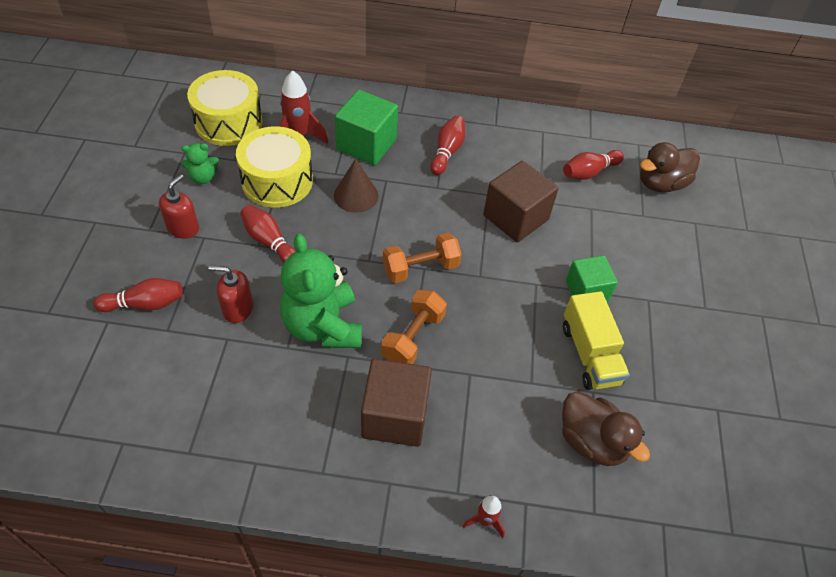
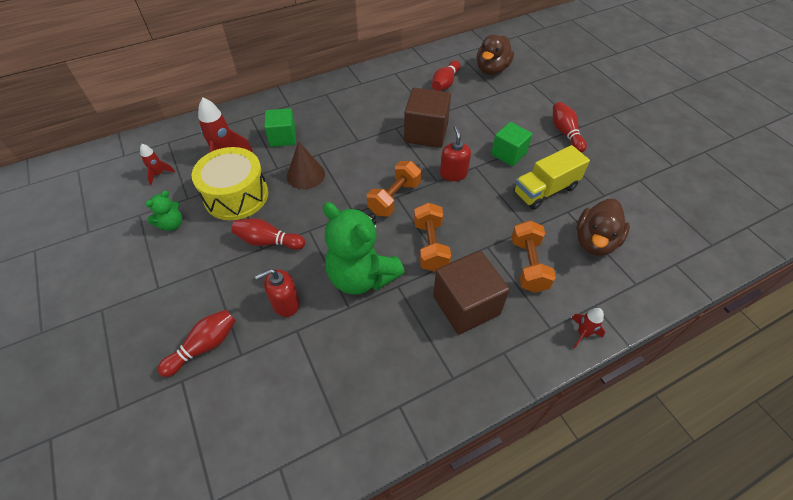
camera: 30 degrees left, 0 degrees up
red soap dispenser [159,174,199,239] -> red soap dispenser moved to [440,126,471,181]
yellow drum [187,70,263,146] -> red rocket [140,144,175,185]
green cube [335,90,398,165] -> green cube [264,108,296,147], size x0.67
red bowling pin [430,116,465,175] -> red bowling pin moved to [553,102,587,153]
brown duck [562,391,650,466] -> brown duck turned 105 degrees clockwise [576,199,630,256]
yellow truck [563,291,630,390] -> yellow truck turned 105 degrees clockwise [513,145,590,210]
none -> orange dumbbell [512,220,556,293]

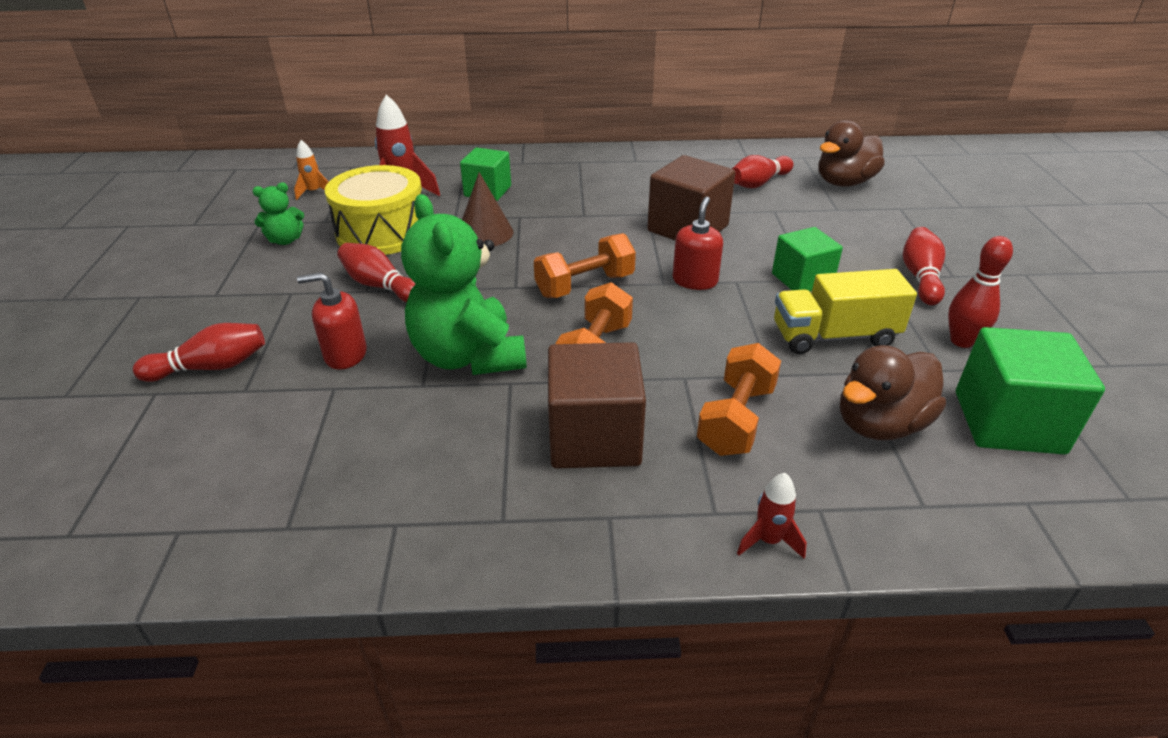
camera: 25 degrees right, 15 degrees down
red rocket [140,144,175,185] -> orange rocket [294,140,329,200]
none -> red bowling pin [948,236,1013,348]
none -> green cube [956,327,1105,454]

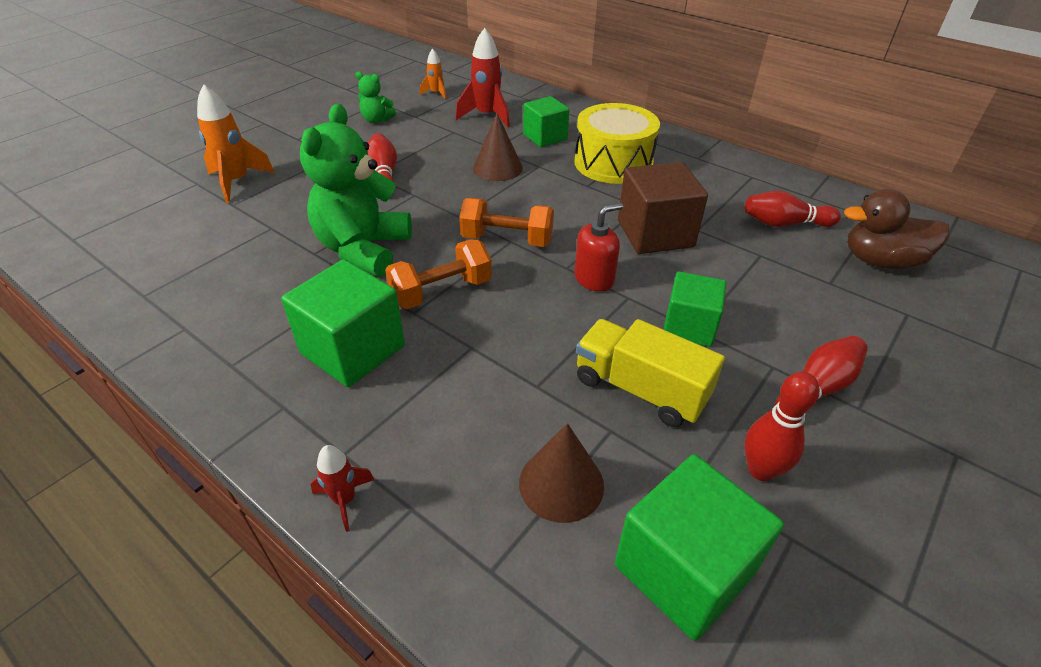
camera: 40 degrees right, 5 degrees up
red bowling pin [133,323,265,382] -> orange rocket [197,84,275,203]
red soap dispenser [297,272,367,370] -> none
yellow drum [325,165,422,255] -> yellow drum moved to [575,103,660,184]
brown cube [548,342,646,469] -> green cube [281,259,405,387]
orange dumbbell [697,343,781,456] -> none
brown duck [840,345,946,440] -> brown cone [519,423,604,523]

